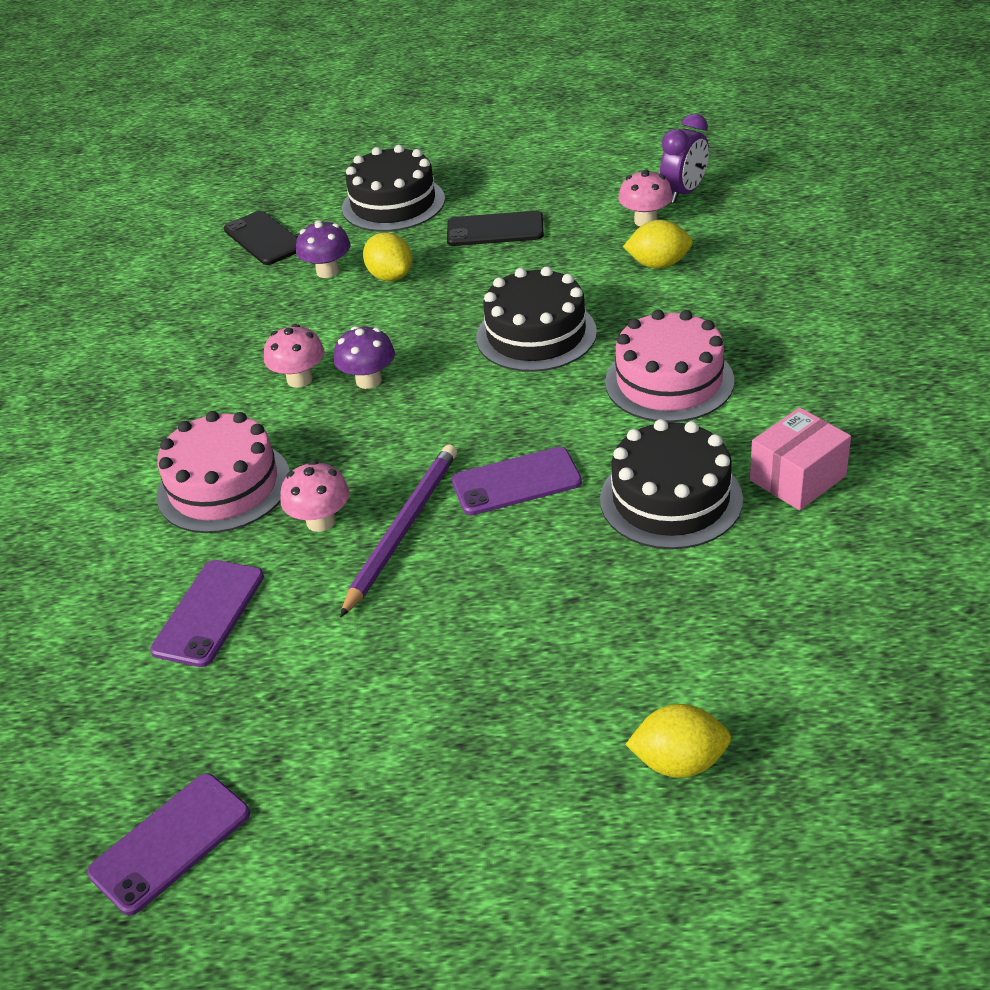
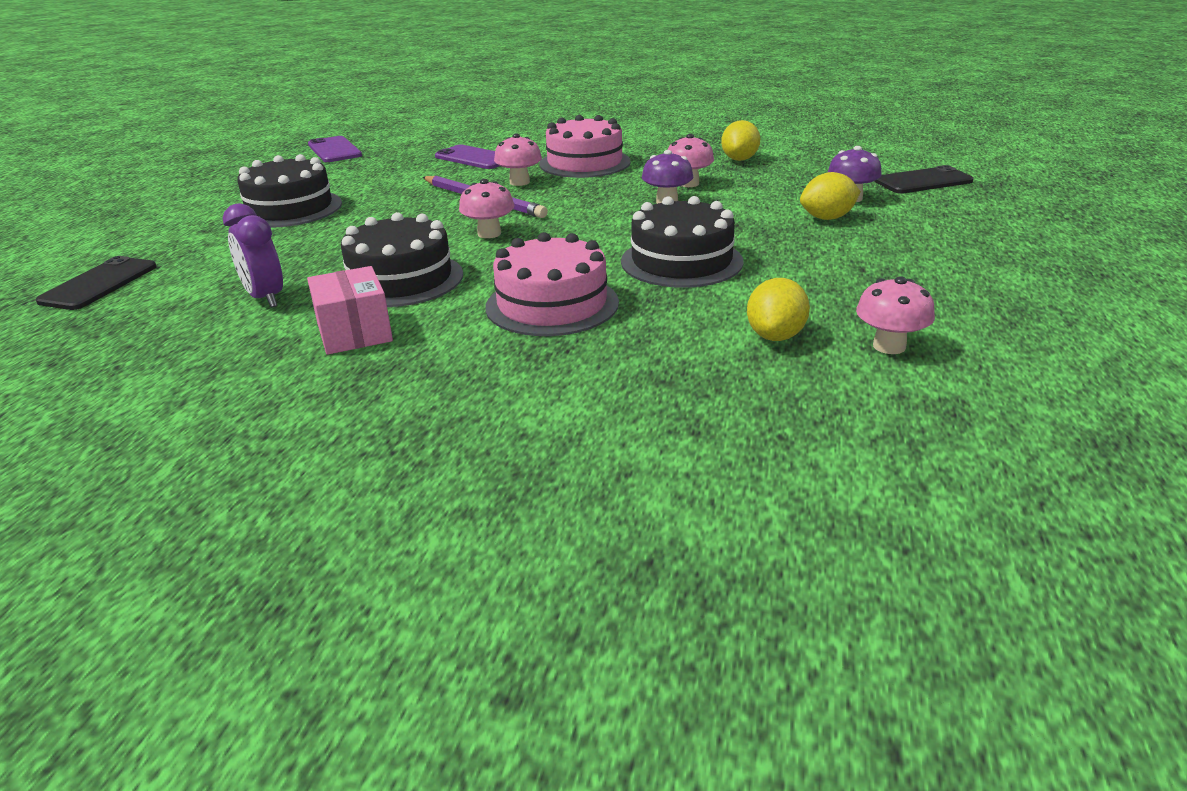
camera: 105 degrees right, 10 degrees down
black cake [342,145,445,232] -> black cake moved to [237,154,342,227]
black phone [447,211,544,246] -> black phone moved to [35,256,157,310]
purple phone [452,447,582,515] -> pink mushroom [459,179,515,238]
yellow lemon [625,704,731,778] -> yellow lemon moved to [721,120,760,161]
purple clock [660,114,709,203] -> purple clock moved to [223,203,283,308]

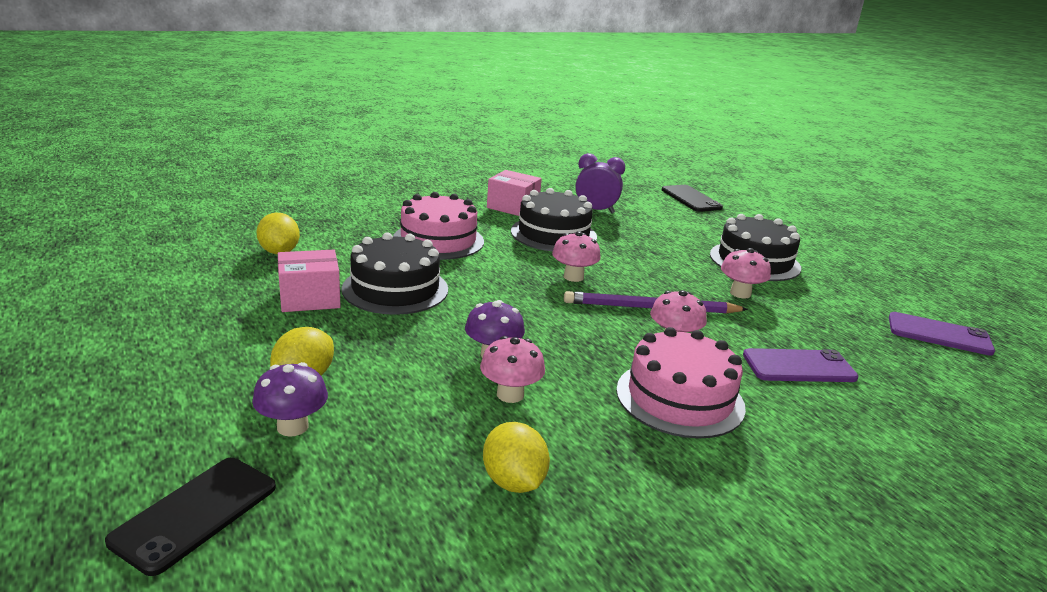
camera: 135 degrees right, 5 degrees down
pink mushroom [856,276,935,354] -> pink mushroom moved to [721,248,771,298]
none -> pink box [278,250,341,312]

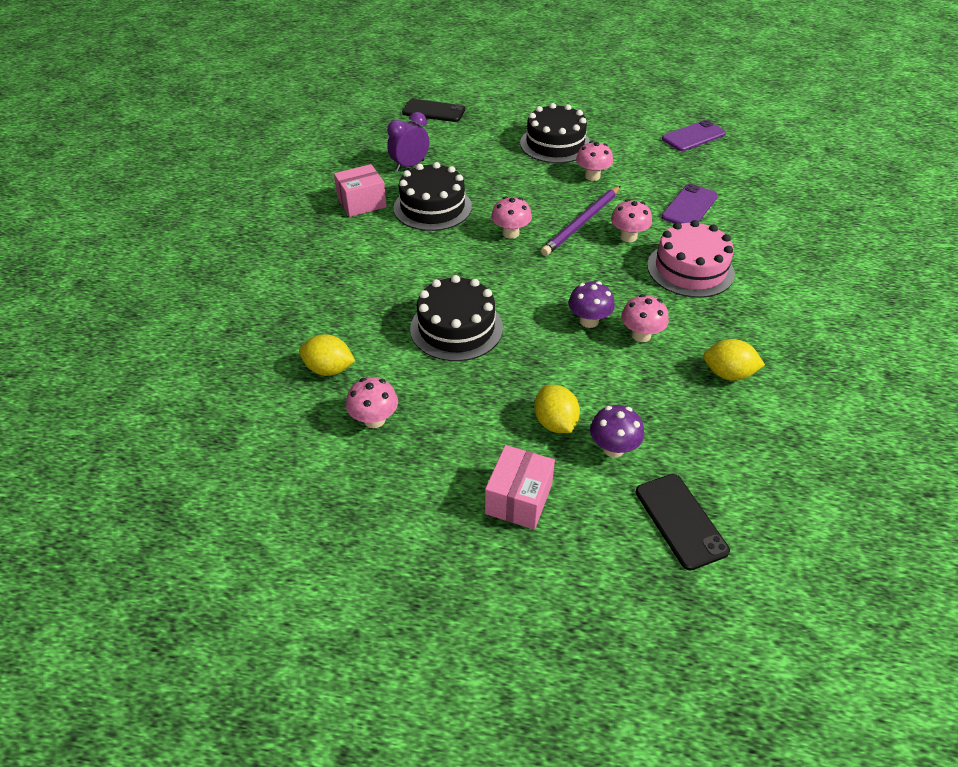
camera: 50 degrees left, 20 degrees up
pink box [278,250,341,312] -> pink box moved to [485,445,555,530]
pink cake [393,192,484,260] -> none
none -> pink mushroom [346,377,398,428]

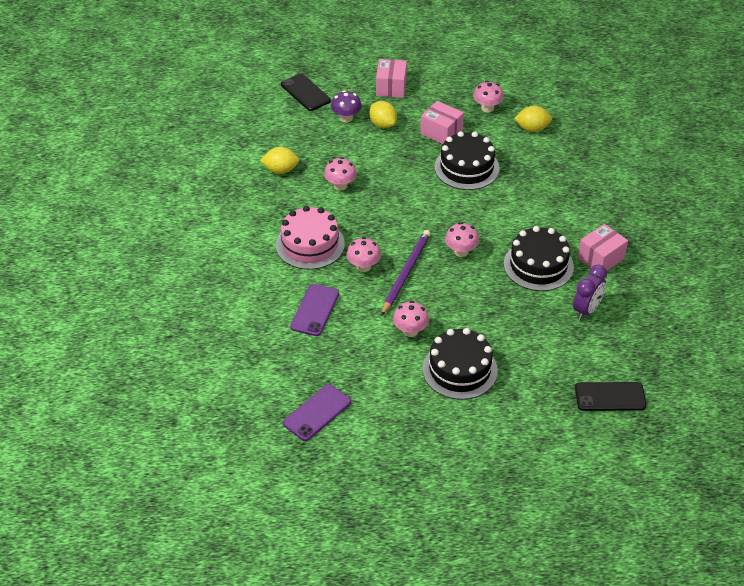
camera: 165 degrees right, 0 degrees up
purple mushroom [568,282,615,328] -> none
none -> pink box [420,101,464,144]

